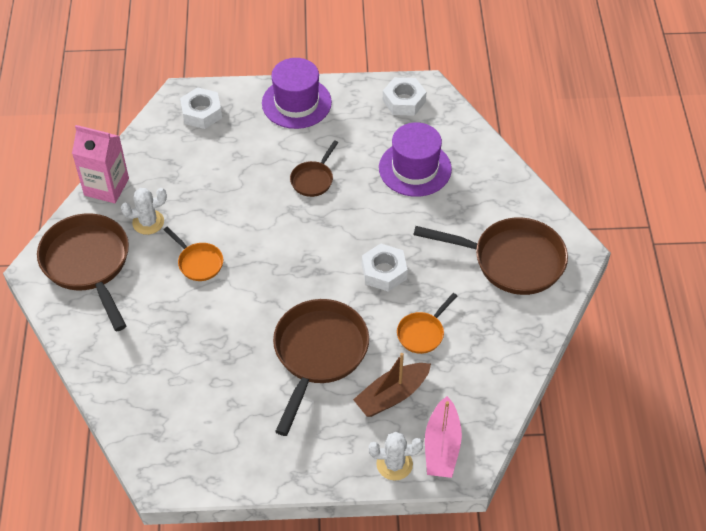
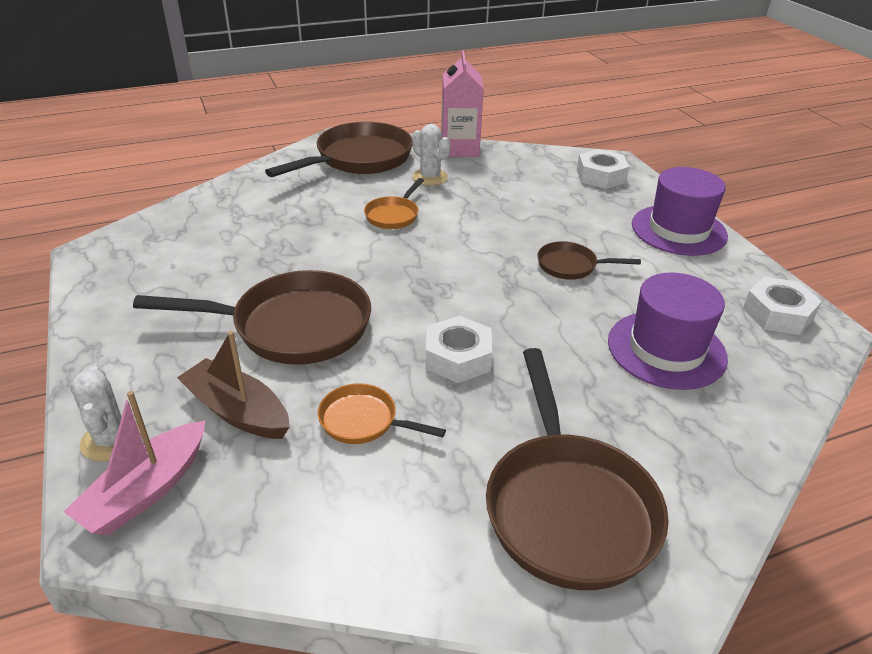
camera: 70 degrees right, 15 degrees down
pink boat [425,396,462,478] -> pink boat turned 45 degrees counterclockwise [64,391,205,535]

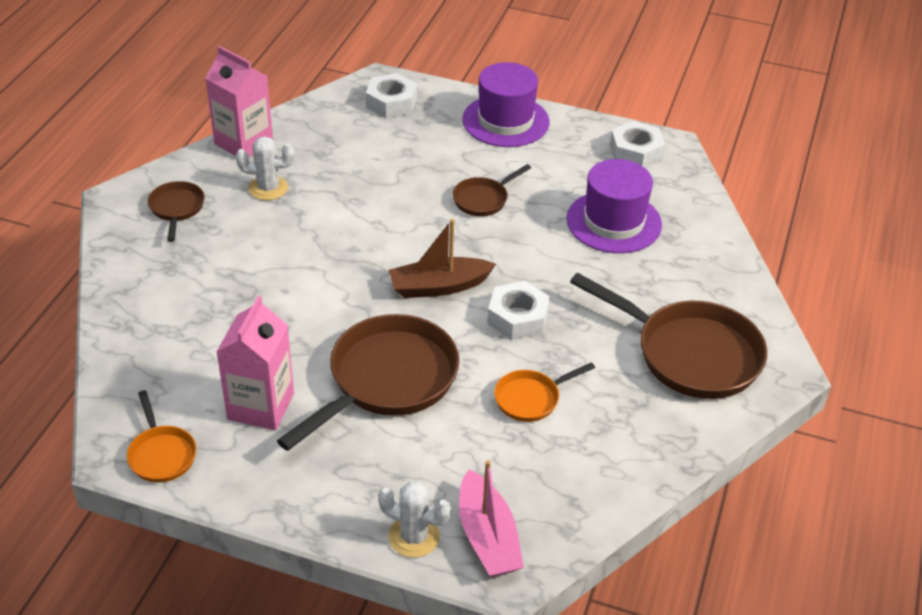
camera: 50 degrees left, 5 degrees up
brown boat [177,331,289,439] -> brown boat moved to [389,219,496,298]
brown pan [265,121,412,177] -> brown pan [148,181,205,242], size x0.50
orange pan [364,178,424,229] -> orange pan moved to [127,390,196,483]
none -> pink carton [217,296,294,430]

